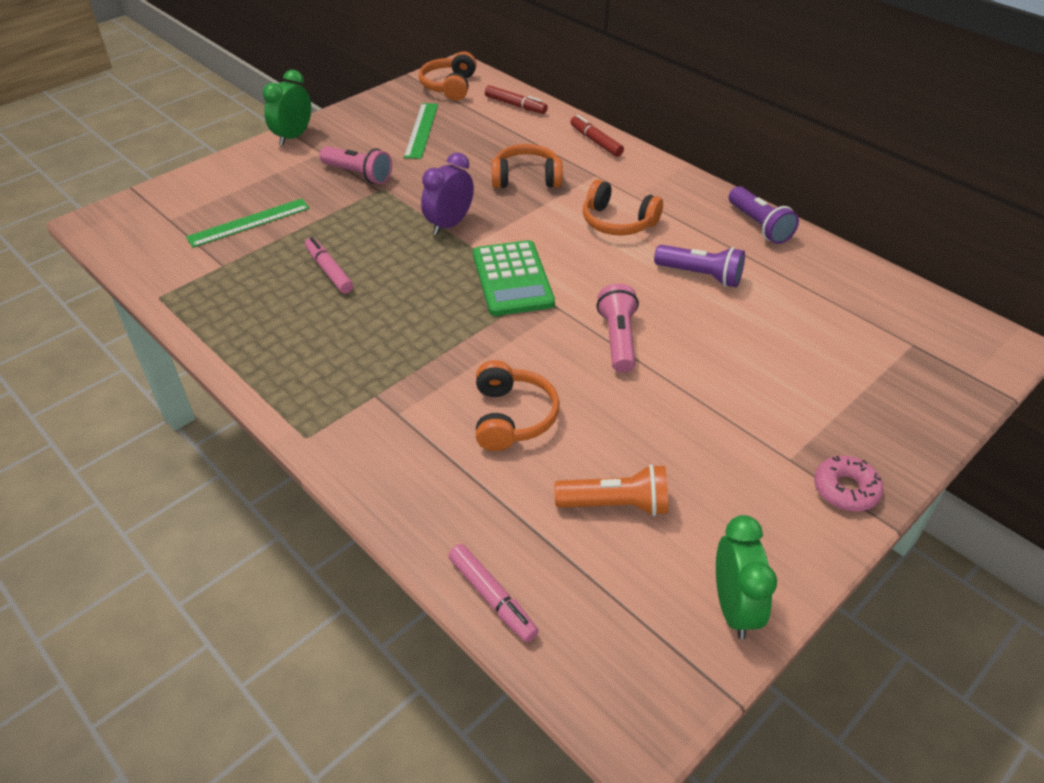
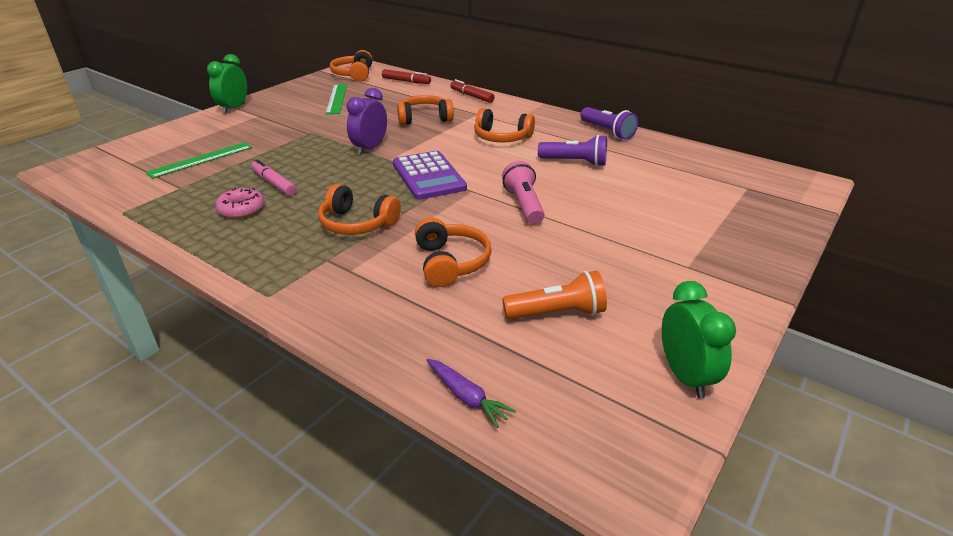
camera: 10 degrees left, 10 degrees down
pink flashlight [320,146,392,184] -> none
pink marker [449,544,539,642] -> purple carrot [426,359,516,428]
green calculator [473,240,555,316] -> purple calculator [393,151,467,200]
pink donut [814,456,883,512] -> pink donut moved to [215,188,264,218]
none -> orange headphones [318,184,401,235]

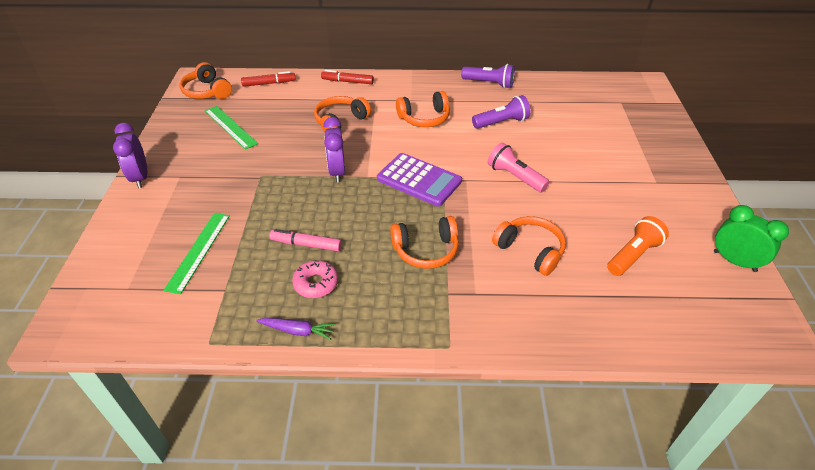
camera: 35 degrees left, 10 degrees up
green clock [207,54,247,114] -> purple clock [113,123,147,188]
purple carrot [426,359,516,428] -> purple carrot moved to [256,318,336,340]

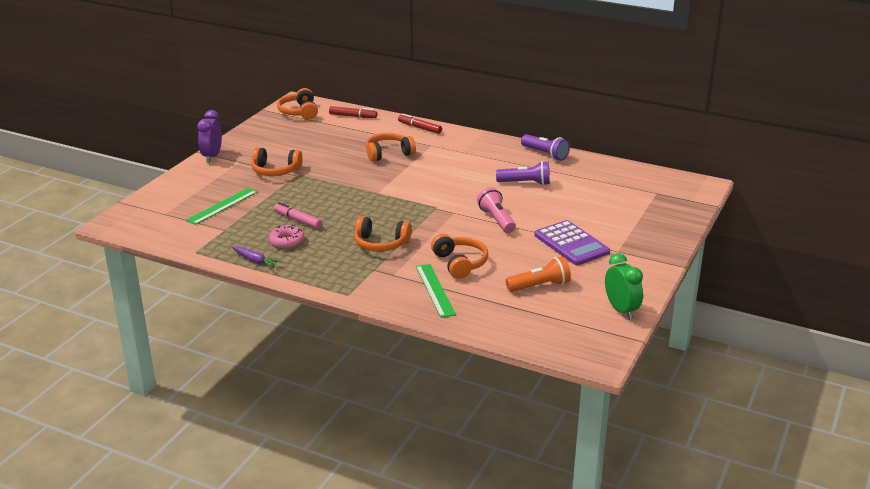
camera: 25 degrees right, 15 degrees down
green ruler [205,106,258,150] -> green ruler moved to [416,264,456,318]
purple clock [323,117,345,183] -> none
purple calculator [377,153,462,206] -> purple calculator moved to [534,220,610,265]
orange headphones [396,91,450,127] -> orange headphones moved to [251,147,302,176]

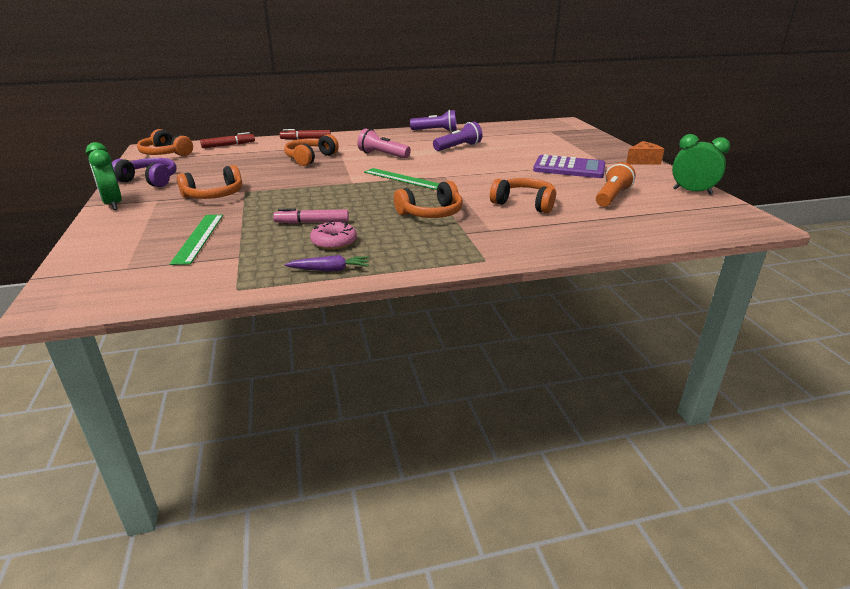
camera: 40 degrees left, 0 degrees up
purple clock [197,110,222,162] -> green clock [86,142,122,210]
green ruler [416,264,456,318] -> green ruler moved to [364,168,440,190]
pink flashlight [477,187,516,233] -> pink flashlight moved to [357,129,411,159]
none -> purple headphones [112,158,177,187]
none -> orange cheese [626,141,664,165]

